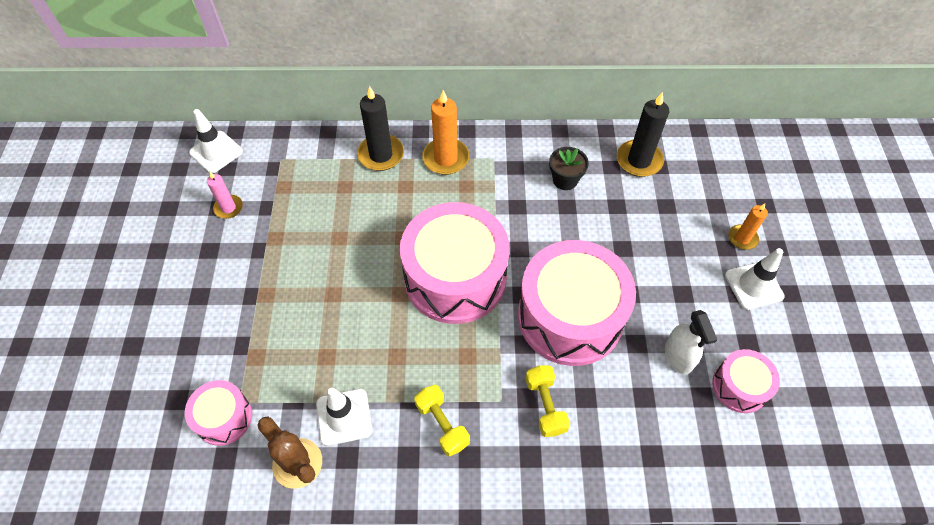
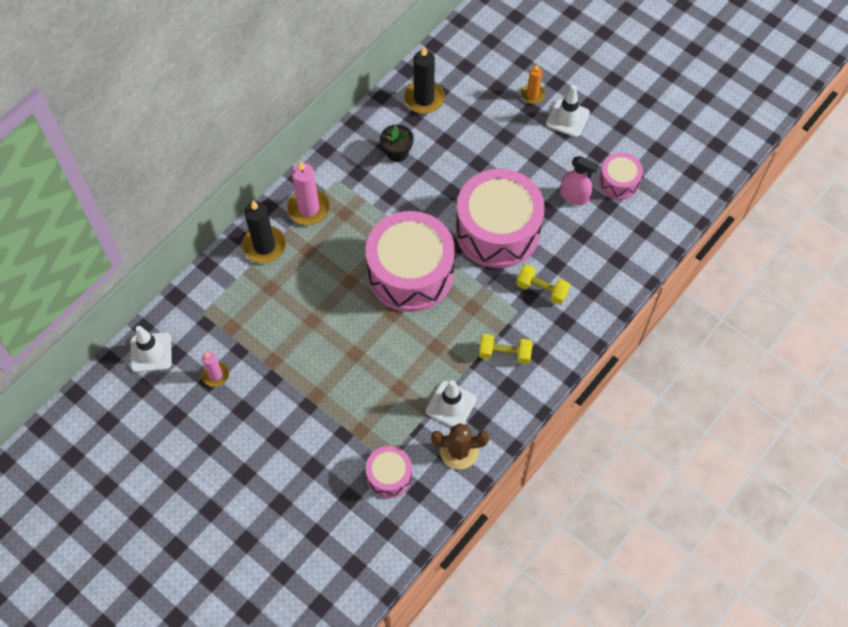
camera: 50 degrees left, 5 degrees up
orange candle [422,90,469,175] -> pink candle [287,161,330,225]
white spray bottle [665,310,717,374] -> pink spray bottle [560,156,599,205]

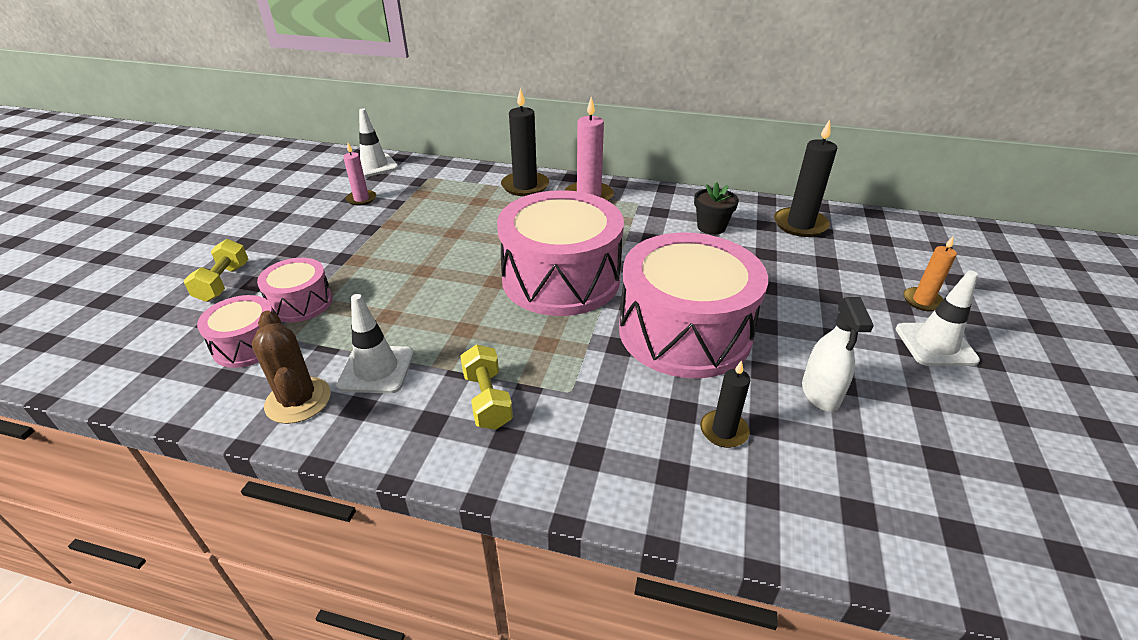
camera: 65 degrees right, 25 degrees down
yellow dumbbell [516,265,570,305] -> yellow dumbbell moved to [184,239,249,302]
pink spray bottle [560,156,599,205] -> white spray bottle [802,297,874,412]
pink drum [599,152,643,200] -> pink drum moved to [257,258,333,322]
none -> black candle [700,360,750,448]

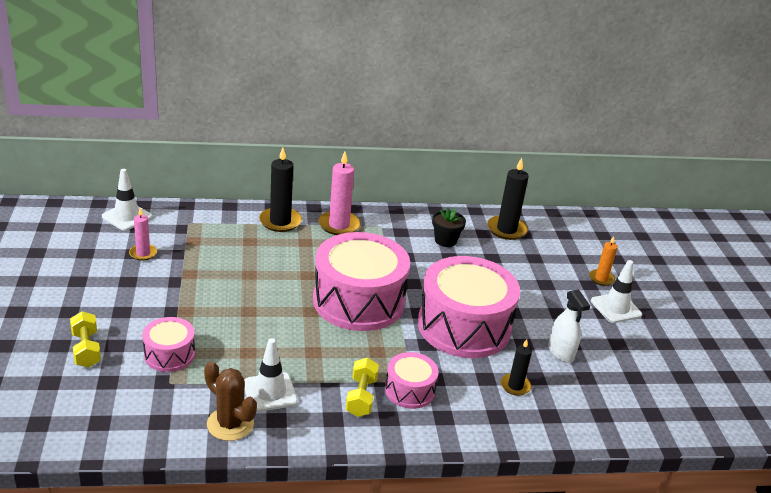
camera: 25 degrees left, 5 degrees down
pink drum [197,295,274,368] -> pink drum moved to [385,352,439,409]
yellow dumbbell [460,344,513,429] -> yellow dumbbell turned 45 degrees clockwise [346,358,379,417]

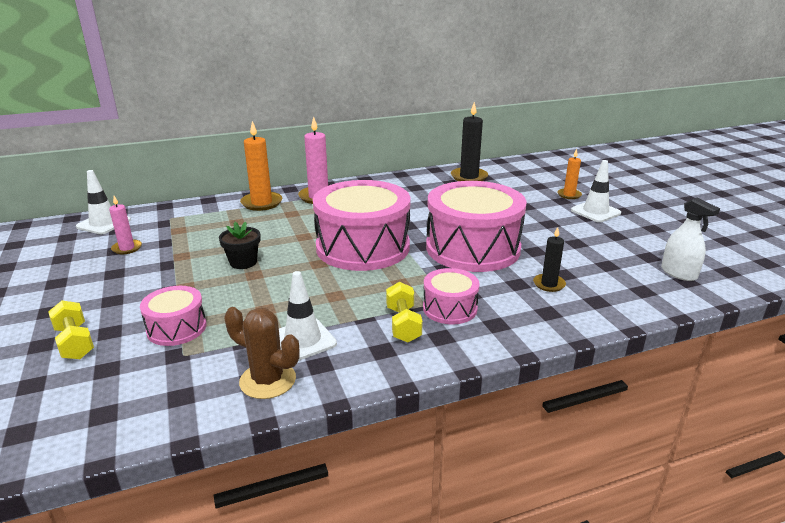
camera: 10 degrees left, 5 degrees down
black candle [259,148,302,232] -> orange candle [240,121,282,211]
black flower pot [432,208,466,247] -> black flower pot moved to [219,222,261,269]
white spray bottle [548,290,590,363] -> white spray bottle moved to [661,198,720,281]

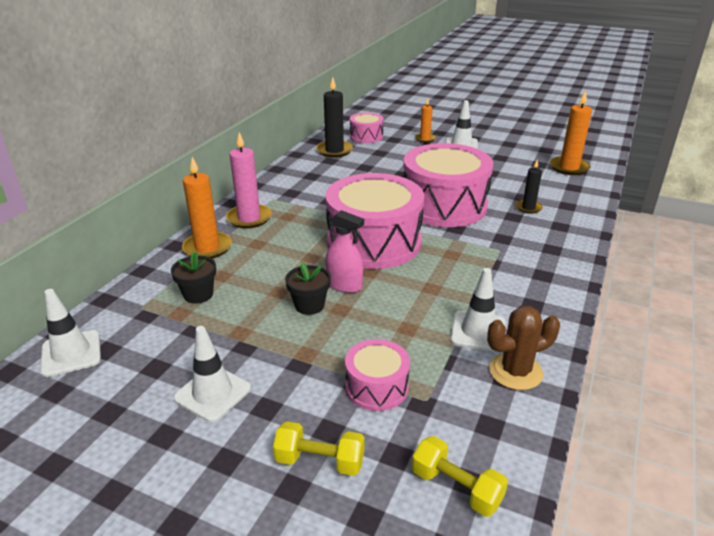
camera: 45 degrees left, 5 degrees up
pink candle [109,196,142,254] -> none
yellow dumbbell [386,282,423,343] -> yellow dumbbell moved to [412,436,508,517]
pink drum [423,268,480,324] -> pink drum moved to [350,113,383,143]
white spray bottle [661,198,720,281] -> orange candle [550,90,592,175]
none -> black flower pot [171,251,216,304]
none -> white traffic cone [173,326,251,422]
none -> pink spray bottle [326,210,364,293]

